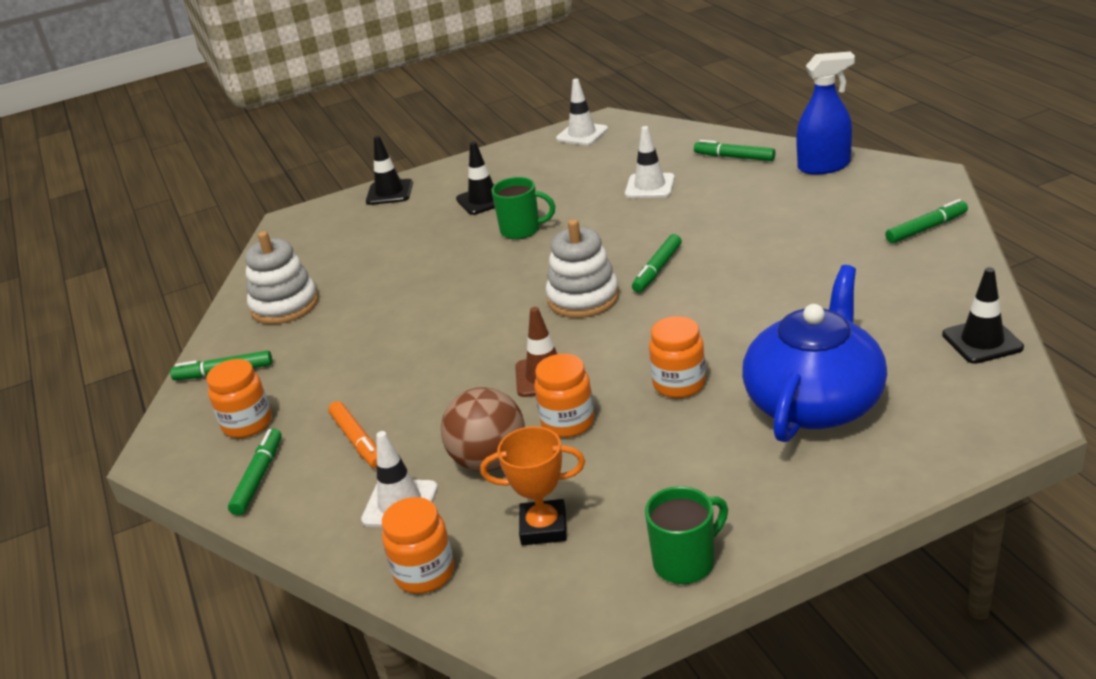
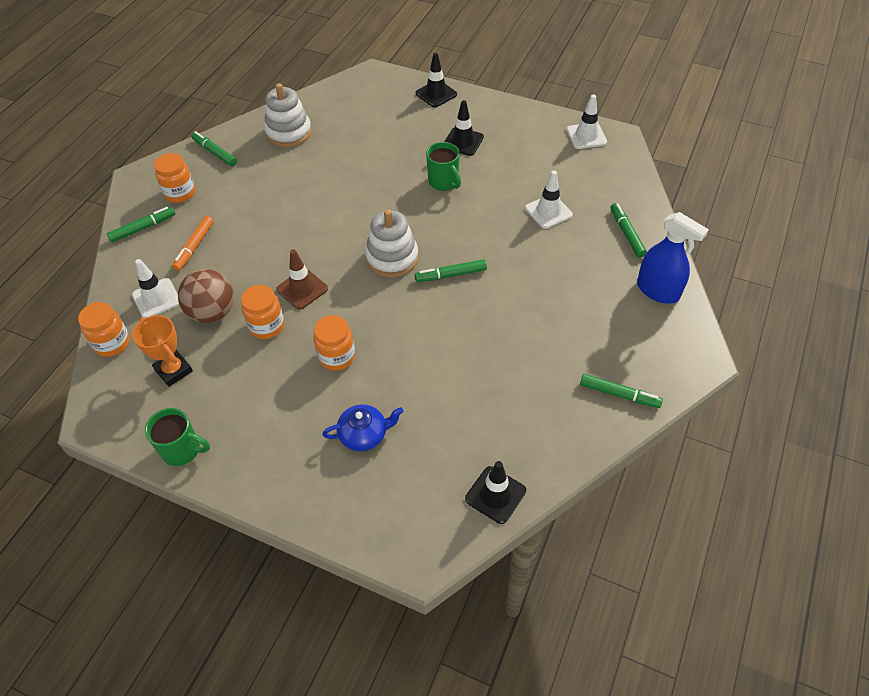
camera: 45 degrees right, 20 degrees up
blue teapot [742,265,887,442] -> blue teapot [322,404,403,451], size x0.49

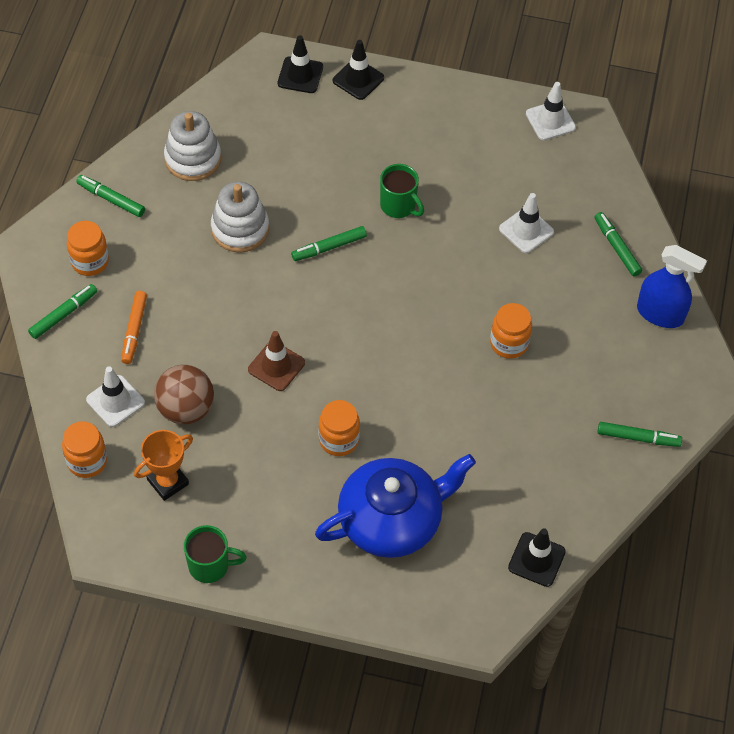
camera: 15 degrees left, 5 degrees up
orange trophy [132,315,193,387] -> orange trophy turned 75 degrees counterclockwise [134,430,193,501]
orange jar [241,285,284,339] -> orange jar moved to [490,303,532,359]
blue teapot [322,404,403,451] -> blue teapot [315,454,476,558], size x2.03
white stacking toy [365,209,418,277] -> white stacking toy moved to [211,182,269,253]
green marker [415,259,487,282] -> green marker moved to [291,226,367,261]
black traffic cone [444,100,484,156] -> black traffic cone moved to [278,35,323,93]

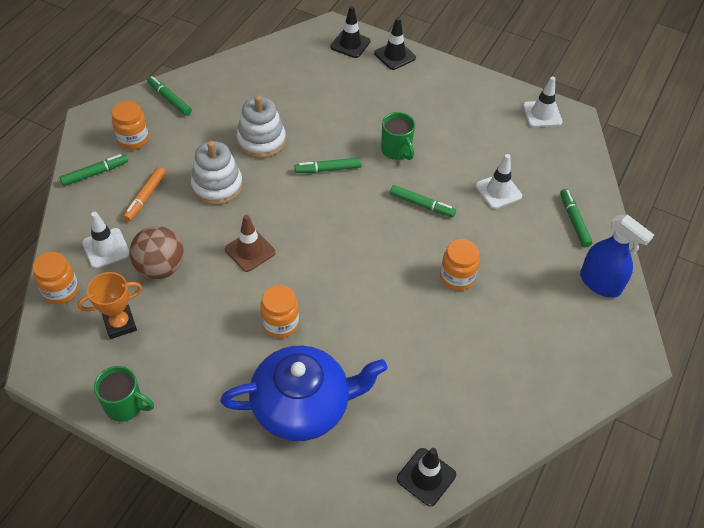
camera: 15 degrees right, 5 degrees down
white stacking toy [164,111,221,181] -> white stacking toy moved to [191,141,243,205]
green marker [598,422,682,447] -> green marker moved to [390,185,456,217]

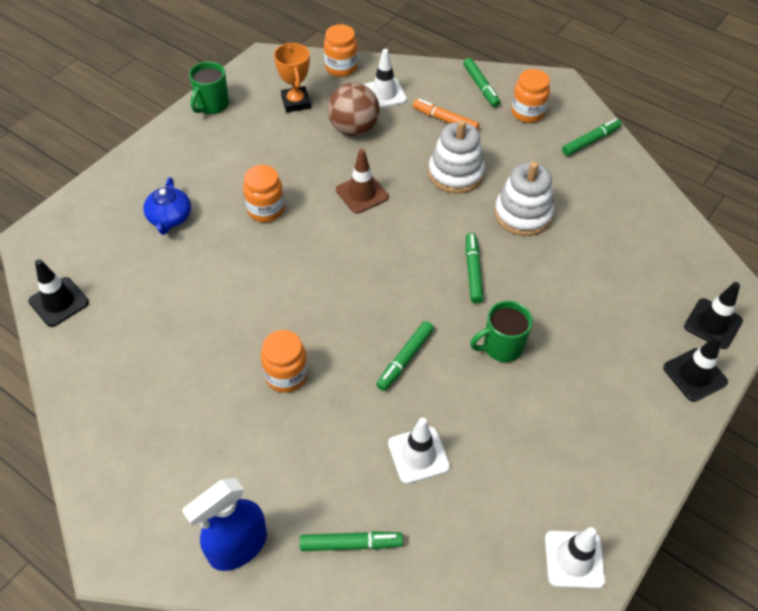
camera: 100 degrees right, 0 degrees up
blue teapot [220,346,387,441] -> blue teapot [143,177,191,235], size x0.49

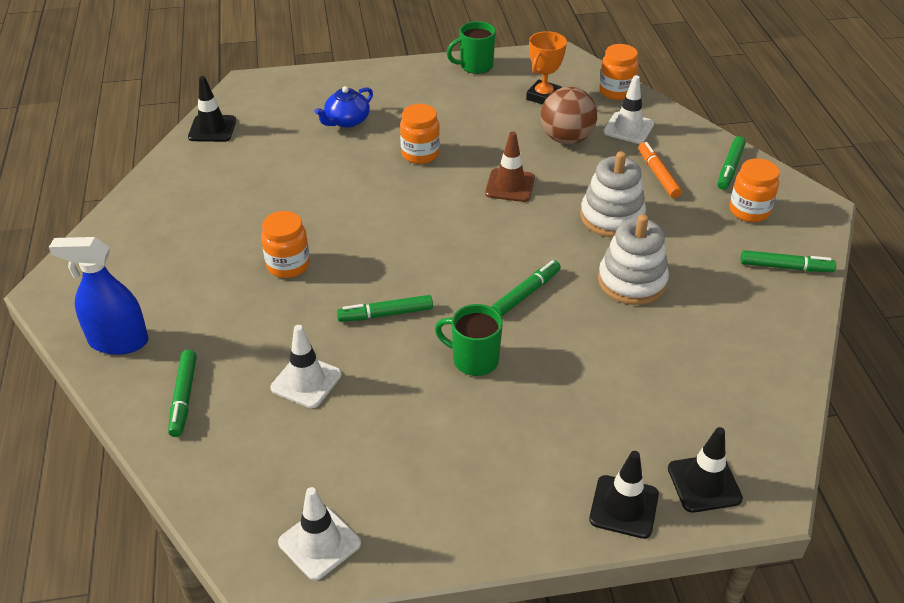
camera: 45 degrees right, 10 degrees down
green marker [300,531,403,551] -> green marker turned 45 degrees clockwise [168,350,197,437]

